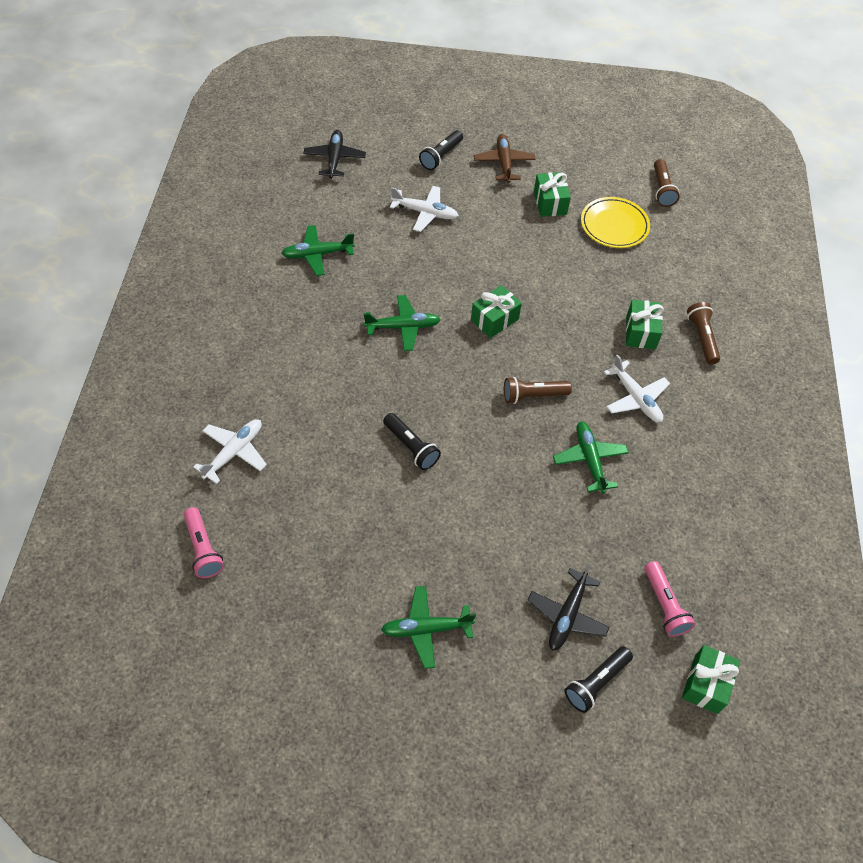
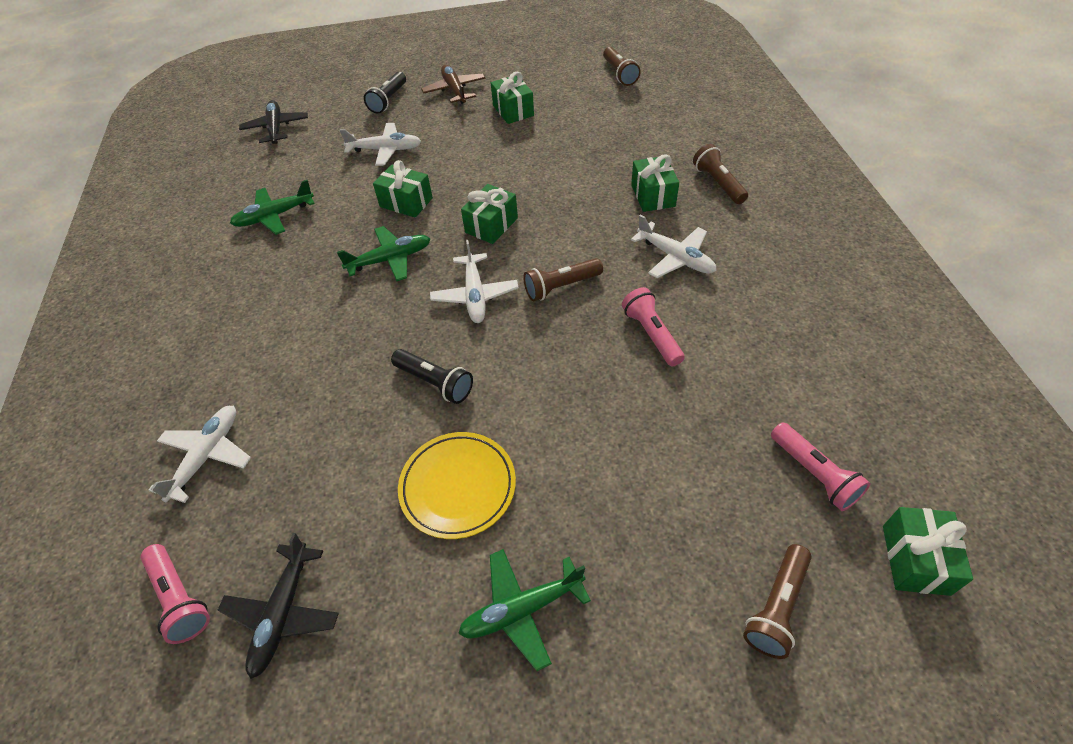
camera: 10 degrees left, 5 degrees down
black plane [528,565,610,651] -> black plane moved to [218,533,339,679]
green plane [553,421,629,494] -> pink flashlight [622,287,685,366]
black flashlight [564,646,633,713] -> brown flashlight [743,544,812,659]
yellow plate [581,197,650,248] -> yellow plate moved to [398,432,516,539]
none -> green gift [373,160,433,218]
none -> white plane [430,240,519,323]

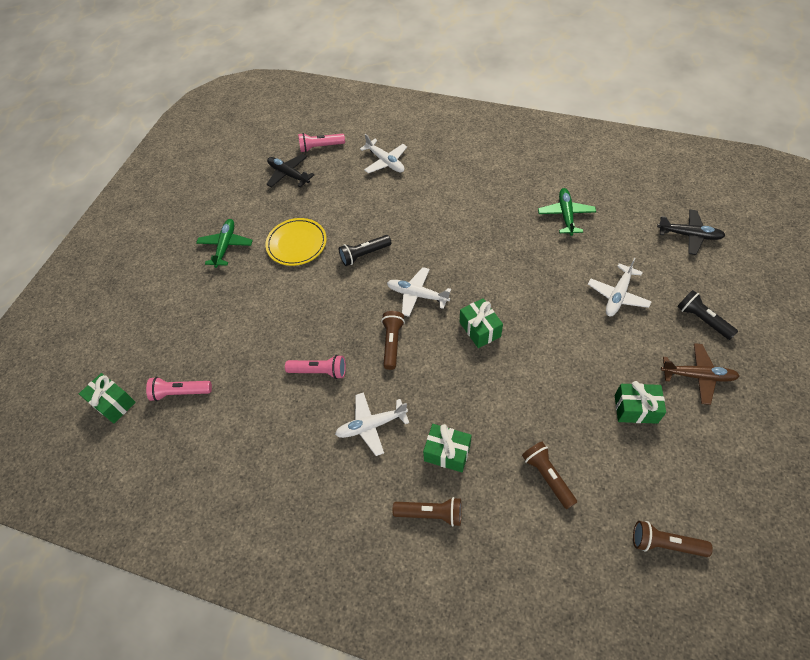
camera: 120 degrees right, 5 degrees up
green plane [337,226,430,281] -> none
green gift [373,160,433,218] -> none
brown flashlight [743,544,812,659] -> brown flashlight moved to [522,442,577,509]

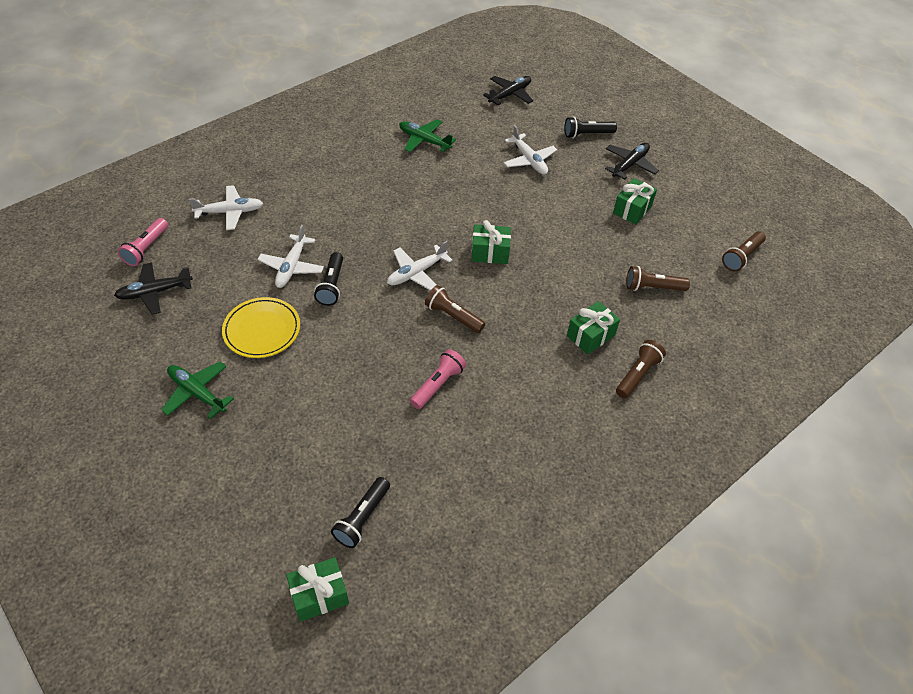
camera: 65 degrees left, 5 degrees down
pink flashlight [146,377,212,401] -> black flashlight [331,477,390,548]
white plane [335,392,409,456] -> white plane moved to [257,225,324,288]
brown plane [661,343,739,405] -> black plane [605,143,659,179]

